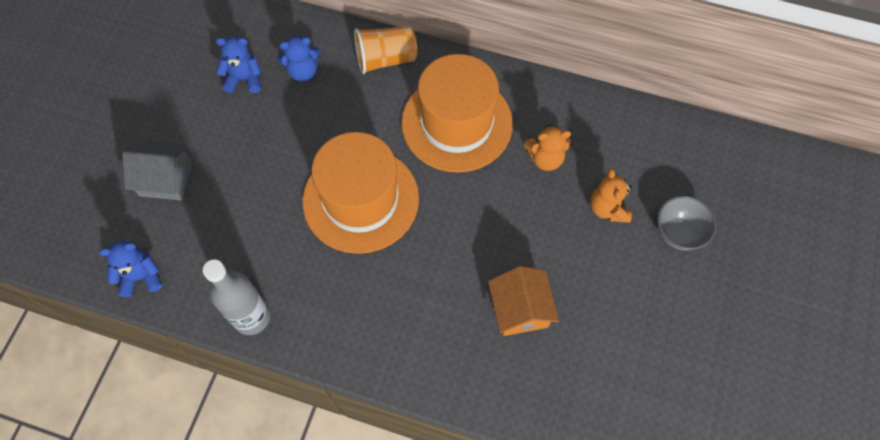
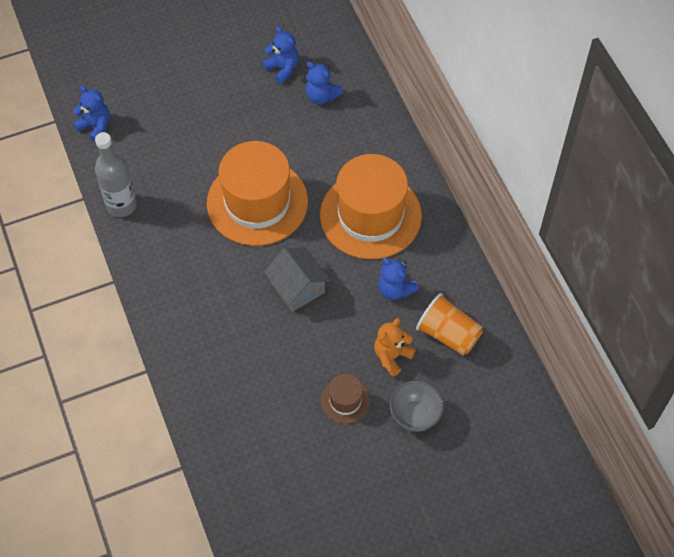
camera: 50 degrees right, 5 degrees down
grey house [122,140,192,201] -> grey house moved to [264,248,331,312]
orange cup [354,26,417,74] -> orange cup moved to [416,293,483,355]
orange house [488,266,559,336] -> none
orange teddy bear [524,124,571,171] -> blue teddy bear [378,258,419,300]
none -> brown hat [321,374,370,424]

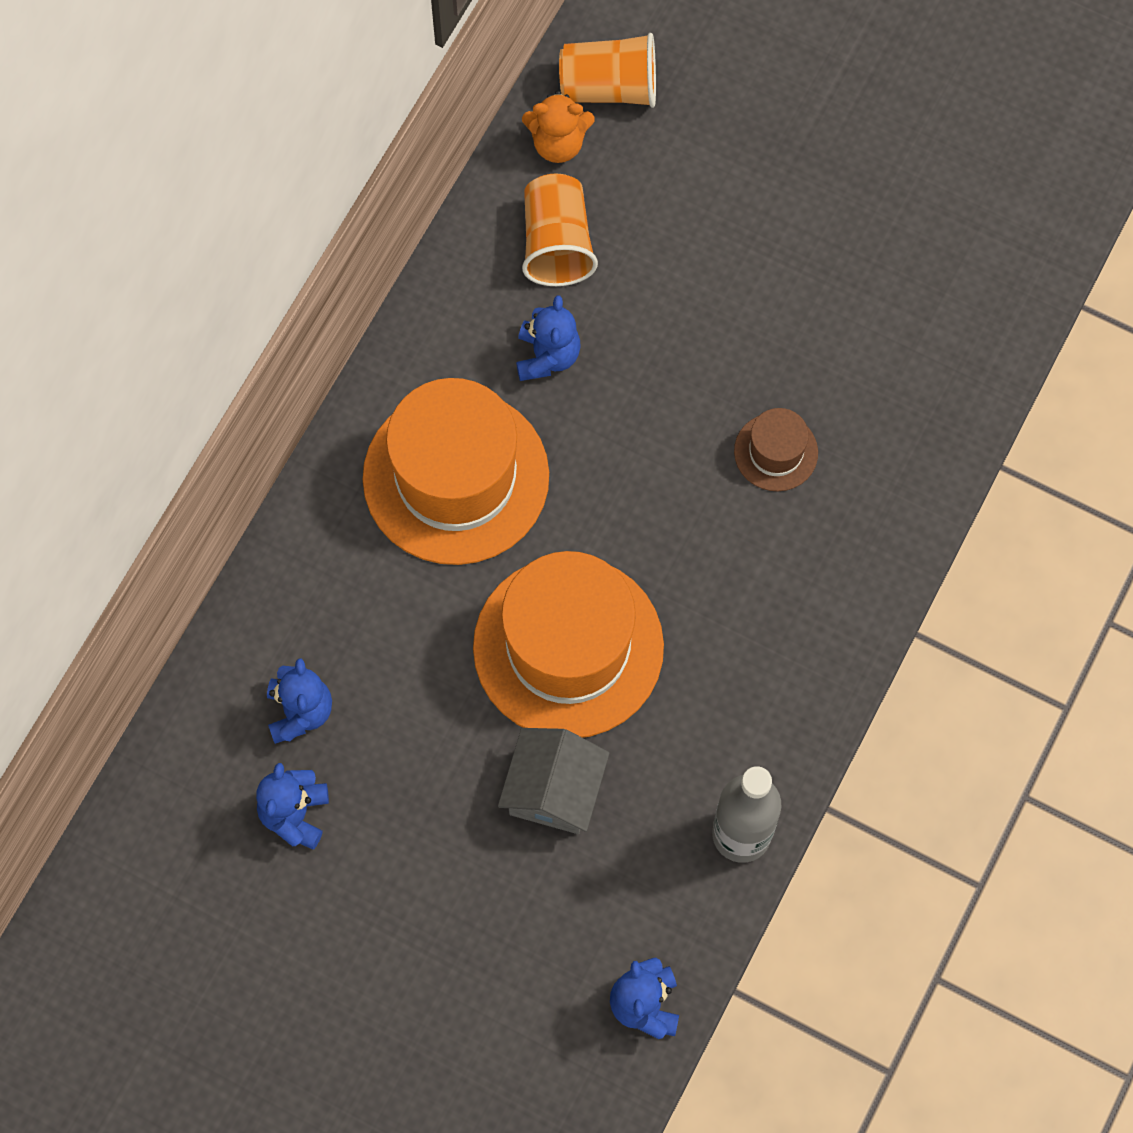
camera: 130 degrees left, 10 degrees up
grey house [264,248,331,312] -> grey house moved to [498,728,610,834]
brown hat [321,374,370,424] -> brown hat moved to [734,408,818,491]
orange teddy bear [374,318,416,377] -> orange teddy bear moved to [522,90,595,163]
grey bowl [390,381,444,432] -> none
none -> orange cup [559,33,656,108]

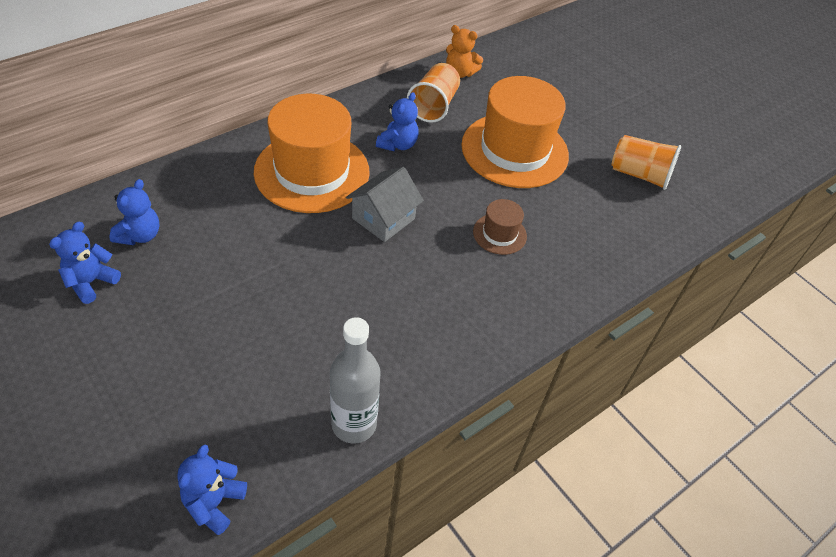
camera: 20 degrees right, 20 degrees down
orange hat [473,551,664,738] -> orange hat moved to [461,76,569,188]
grey house [498,728,610,834] -> grey house moved to [346,167,424,242]
orange cup [559,33,656,108] -> orange cup moved to [611,135,681,190]

